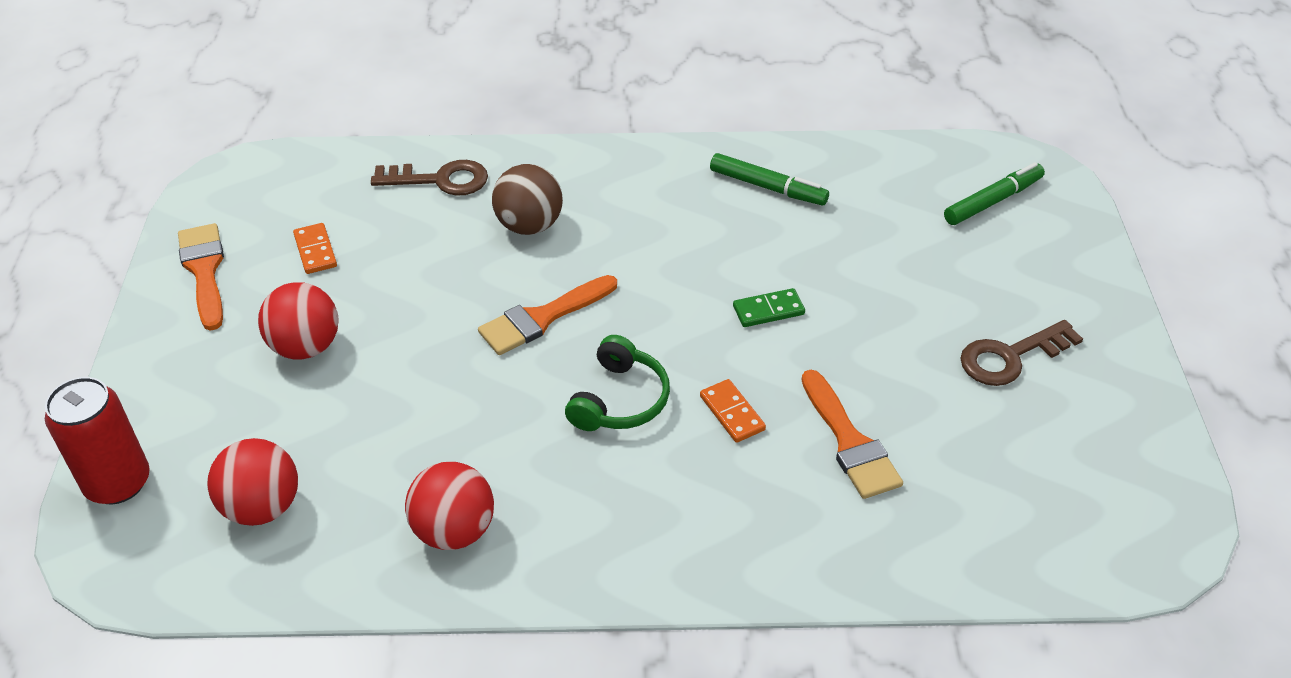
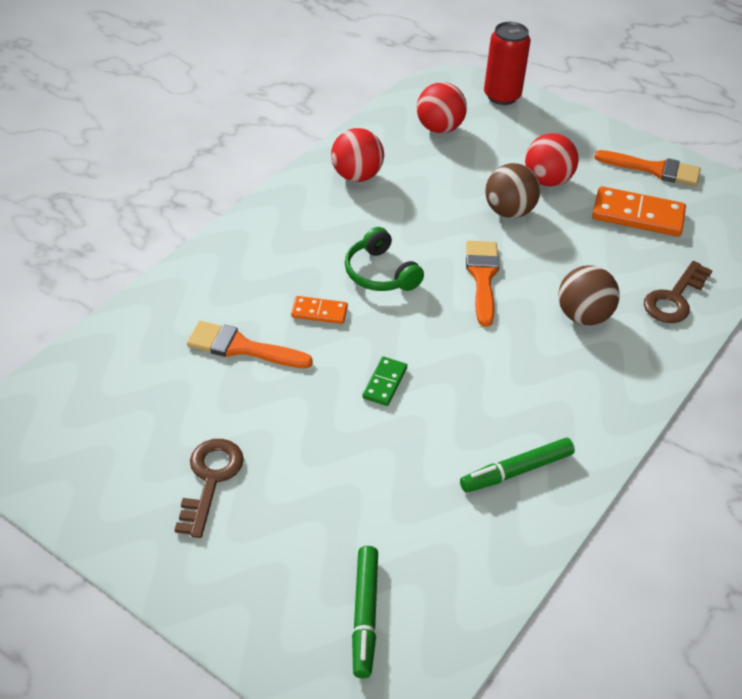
camera: 125 degrees right, 0 degrees up
orange domino [293,223,337,274] -> orange domino [592,186,686,237], size x1.85
none -> brown ball [485,163,540,218]

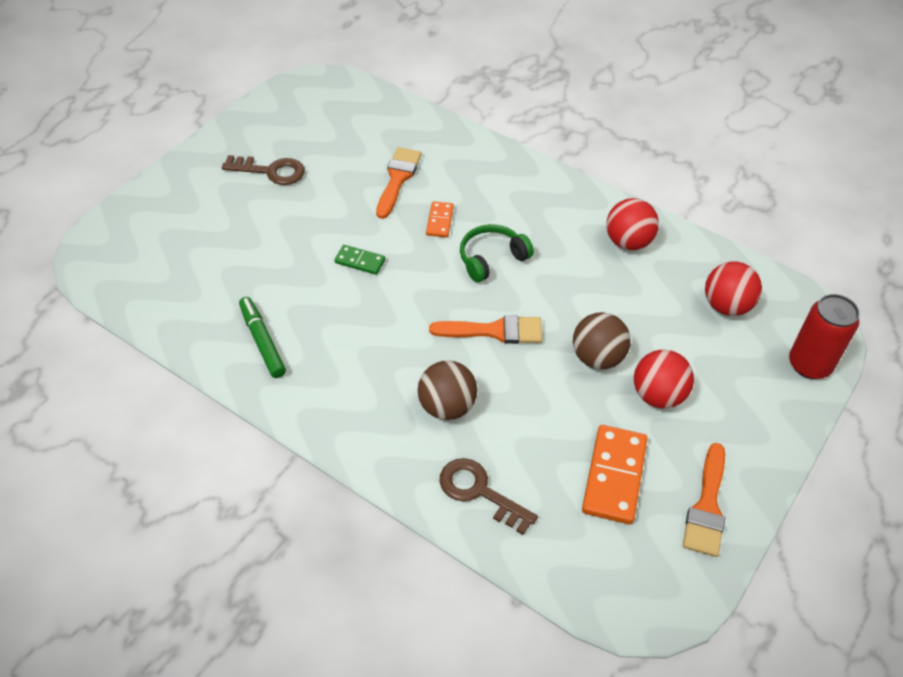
camera: 90 degrees right, 5 degrees up
green marker [352,546,378,678] -> none

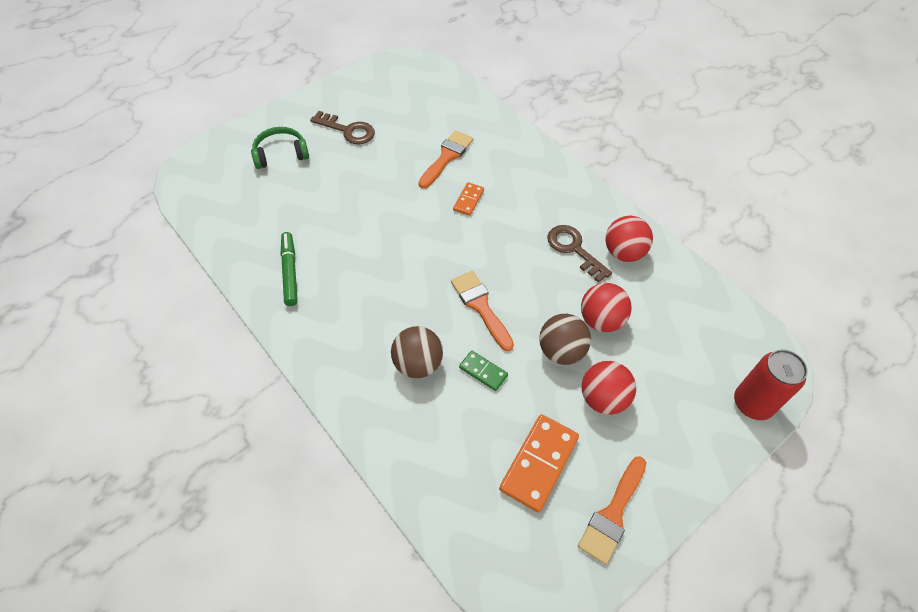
camera: 15 degrees right, 5 degrees up
green domino [335,245,385,275] -> green domino moved to [459,351,508,391]
orange brush [429,315,542,344] -> orange brush turned 135 degrees counterclockwise [451,271,514,351]
brown key [439,458,538,535] -> brown key moved to [547,225,612,283]
green headphones [460,224,534,282] -> green headphones moved to [251,127,309,169]
red ball [705,262,762,316] -> red ball moved to [581,283,632,332]

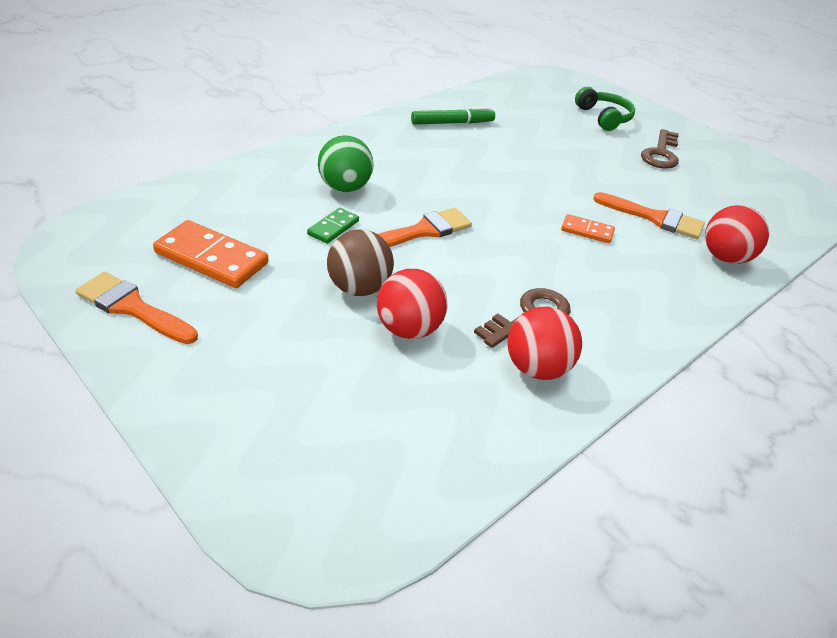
camera: 85 degrees right, 15 degrees down
brown ball [391,326,443,378] -> green ball [318,135,374,192]
red ball [582,361,636,415] -> red ball moved to [705,205,769,264]
red can [734,349,808,420] -> none

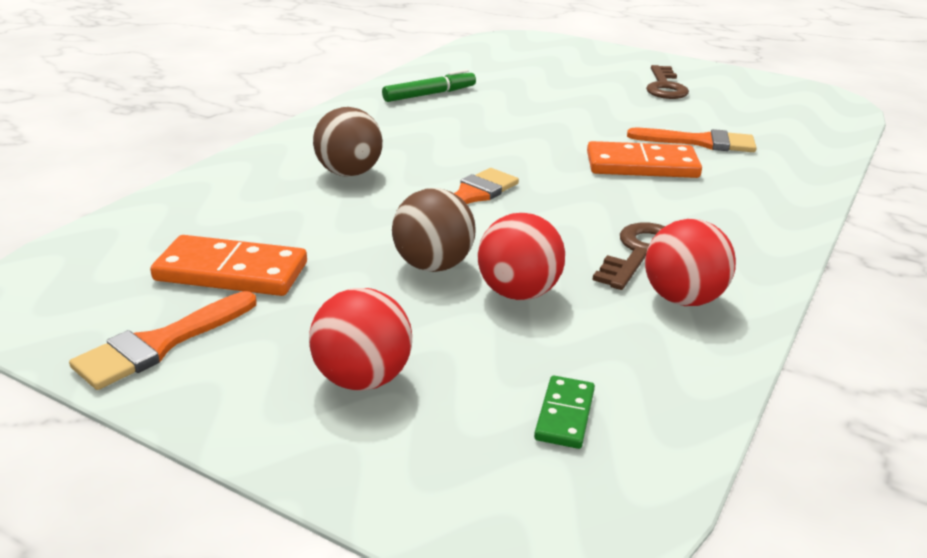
camera: 15 degrees left, 10 degrees down
orange brush [75,272,198,344] -> orange brush turned 60 degrees counterclockwise [69,291,257,390]
green domino [307,208,359,244] -> green domino moved to [534,375,595,449]
green ball [318,135,374,192] -> brown ball [313,107,383,177]
orange domino [561,214,615,243] -> orange domino [587,141,702,178], size x1.85
green headphones [575,87,635,131] -> none
red ball [705,205,769,264] -> red ball moved to [309,288,412,391]

